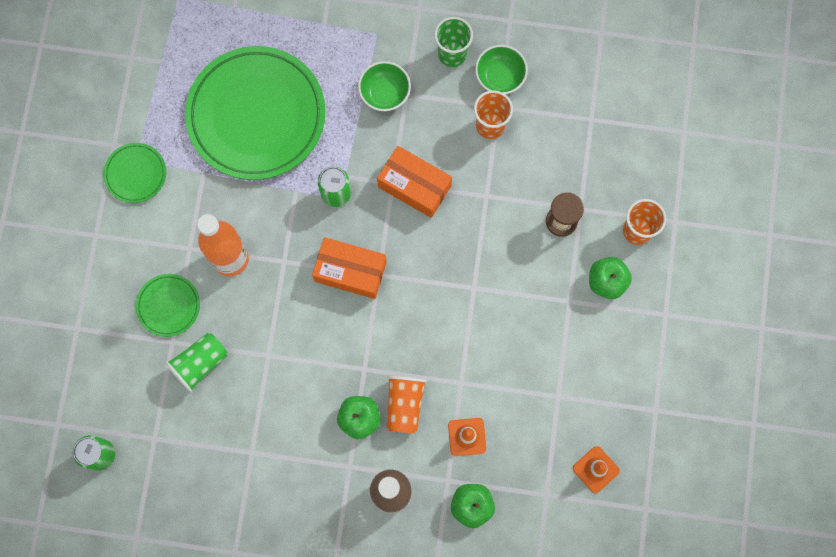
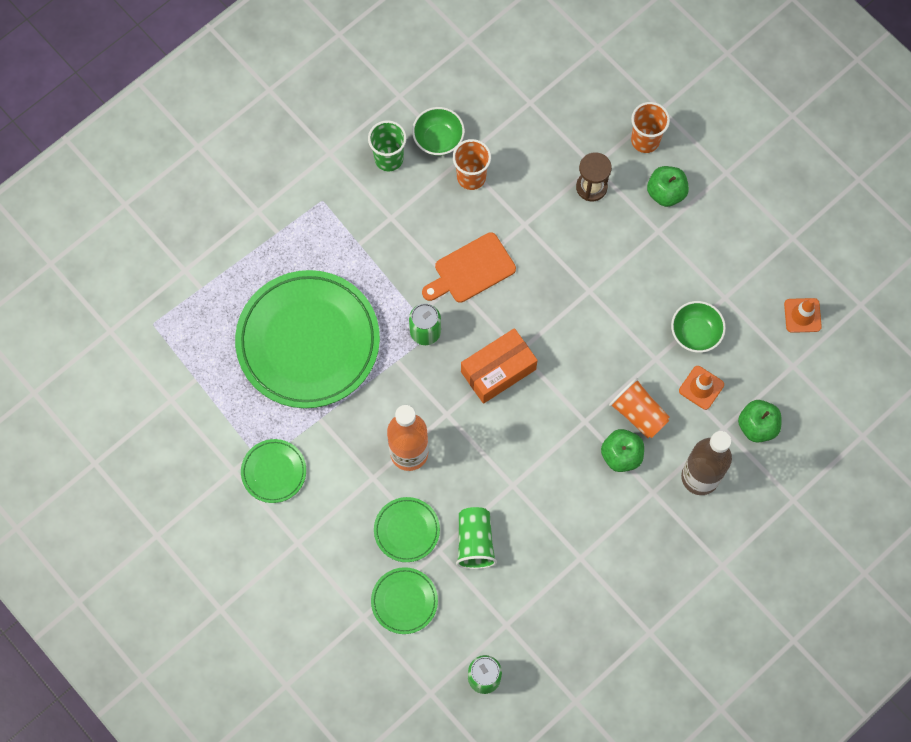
camera: 50 degrees left, 5 degrees down
green bowl [358,61,411,111] -> green bowl moved to [671,301,726,353]
orange box [377,146,452,218] -> orange cutting board [422,232,516,303]
none -> green plate [371,567,438,634]

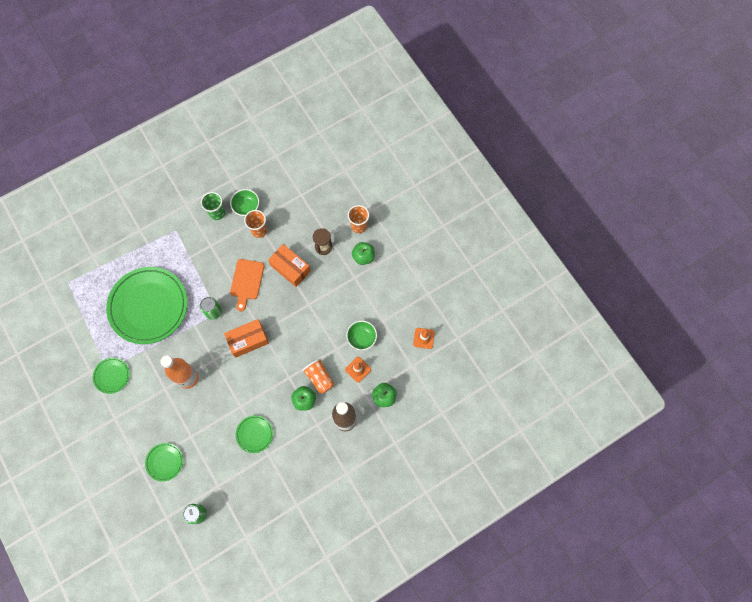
camera: 10 degrees right, 0 degrees up
green plate [374,497,440,562] -> green plate moved to [236,415,273,453]
orange cutting board [422,232,516,303] -> orange cutting board turned 60 degrees counterclockwise [230,259,264,311]
green cup [456,507,497,569] -> none
none -> orange box [268,244,311,287]

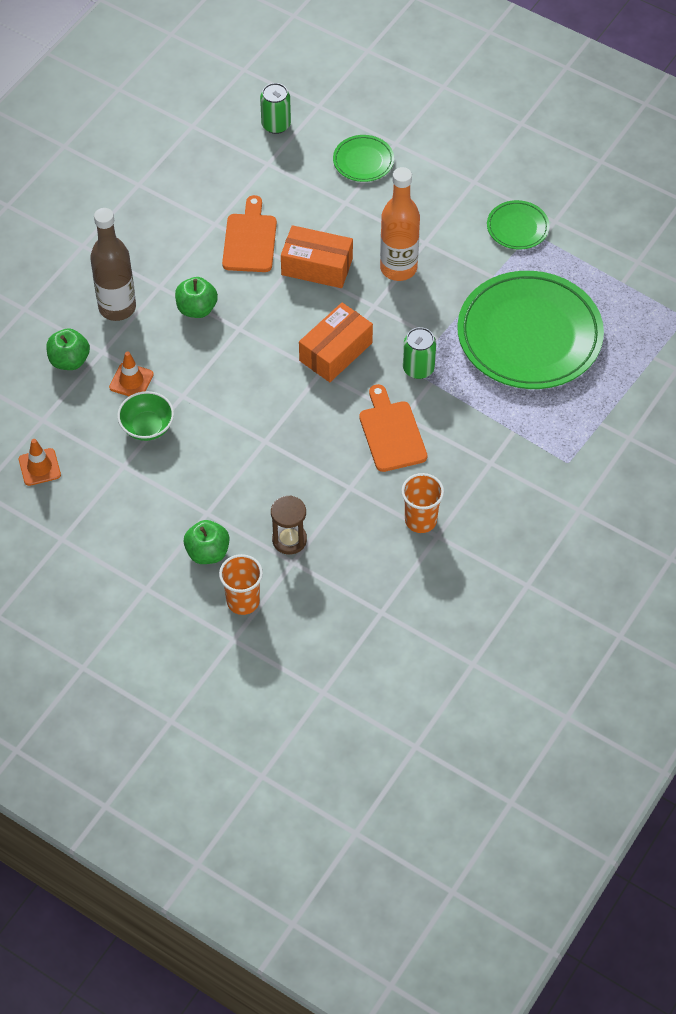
camera: 155 degrees right, 15 degrees down
green cup [201,192,225,220] -> none
green bowl [230,189,259,216] -> none
green plate [236,415,273,453] -> orange cutting board [222,195,277,272]
orange box [268,244,311,287] -> orange box moved to [281,225,353,288]
orange cup [302,359,334,394] -> none

